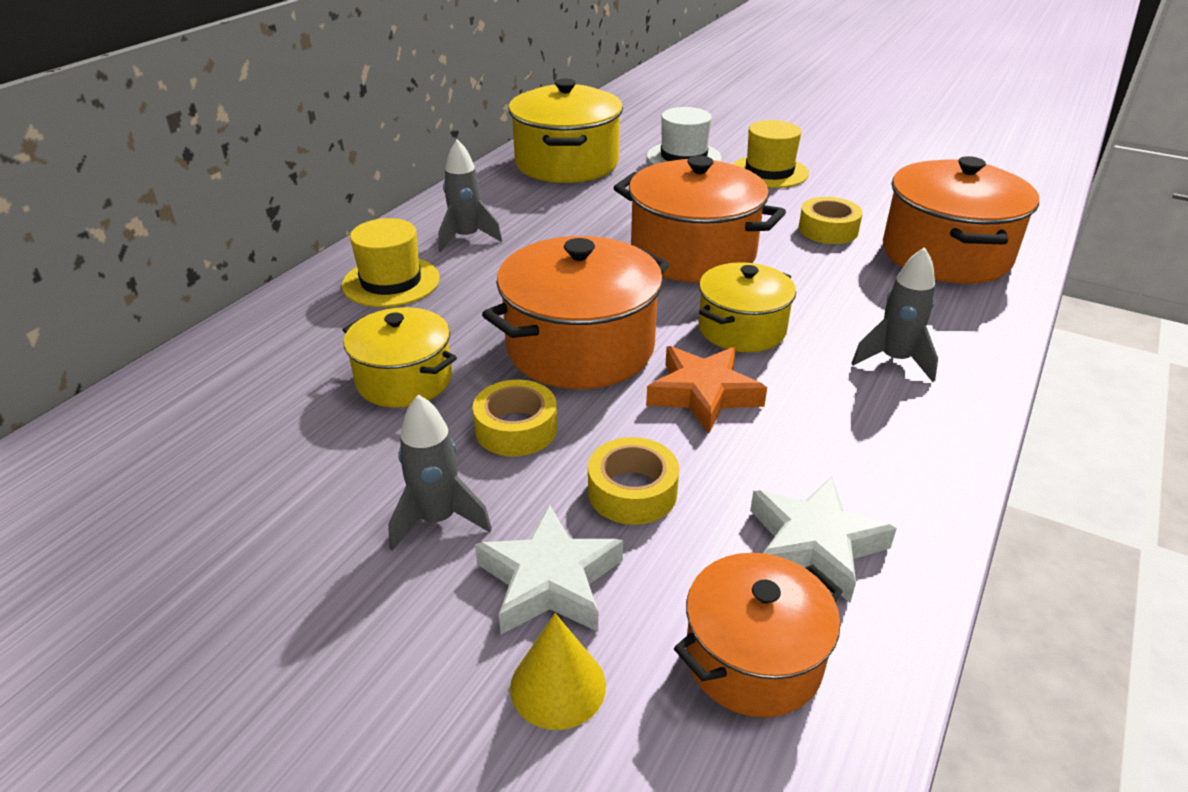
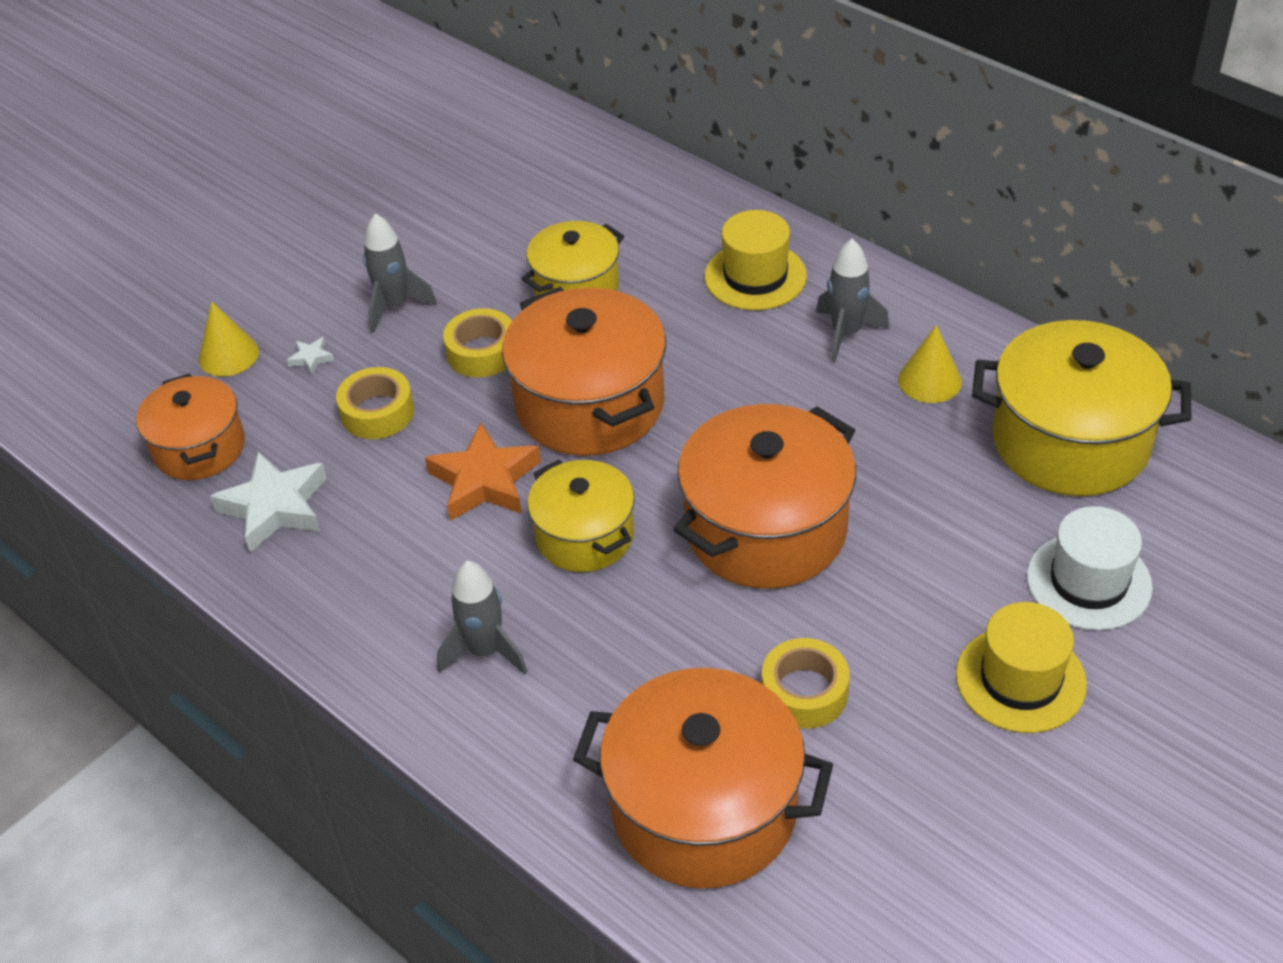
camera: 105 degrees right, 10 degrees up
white star [475,504,623,634] -> white star [287,337,334,375], size x0.43
none -> yellow cone [898,325,962,403]

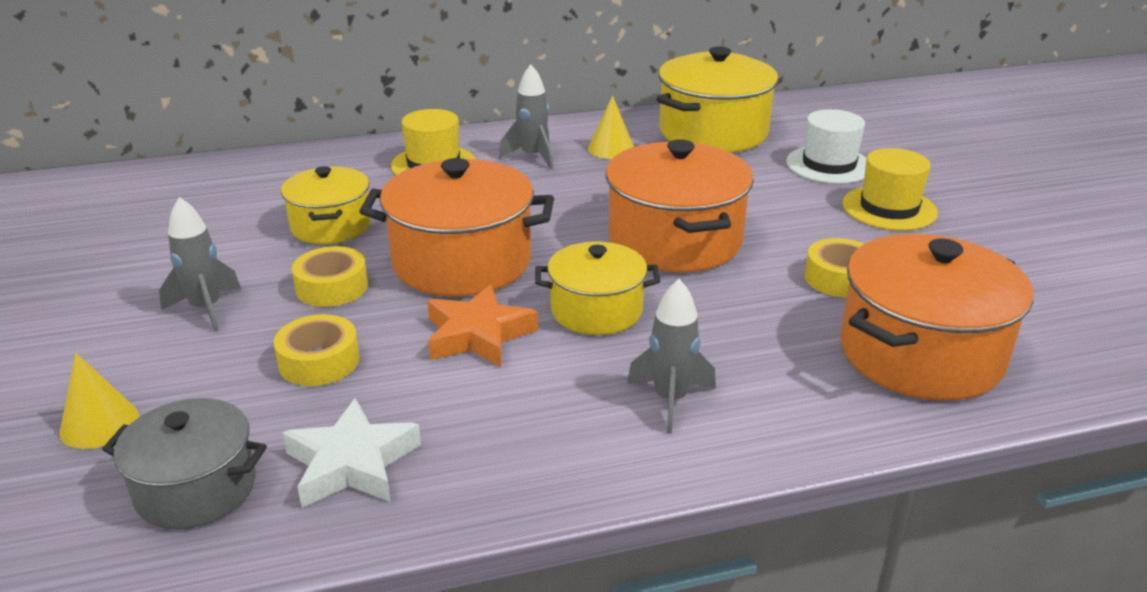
camera: 60 degrees left, 15 degrees down
orange pot [136,374,245,480] -> grey pot [102,398,267,530]
white star [287,337,334,375] -> none

